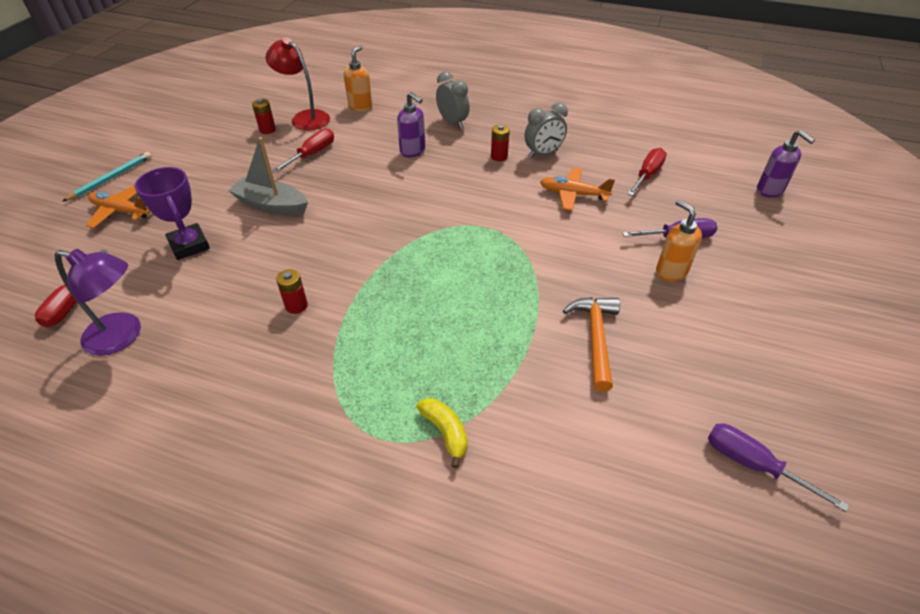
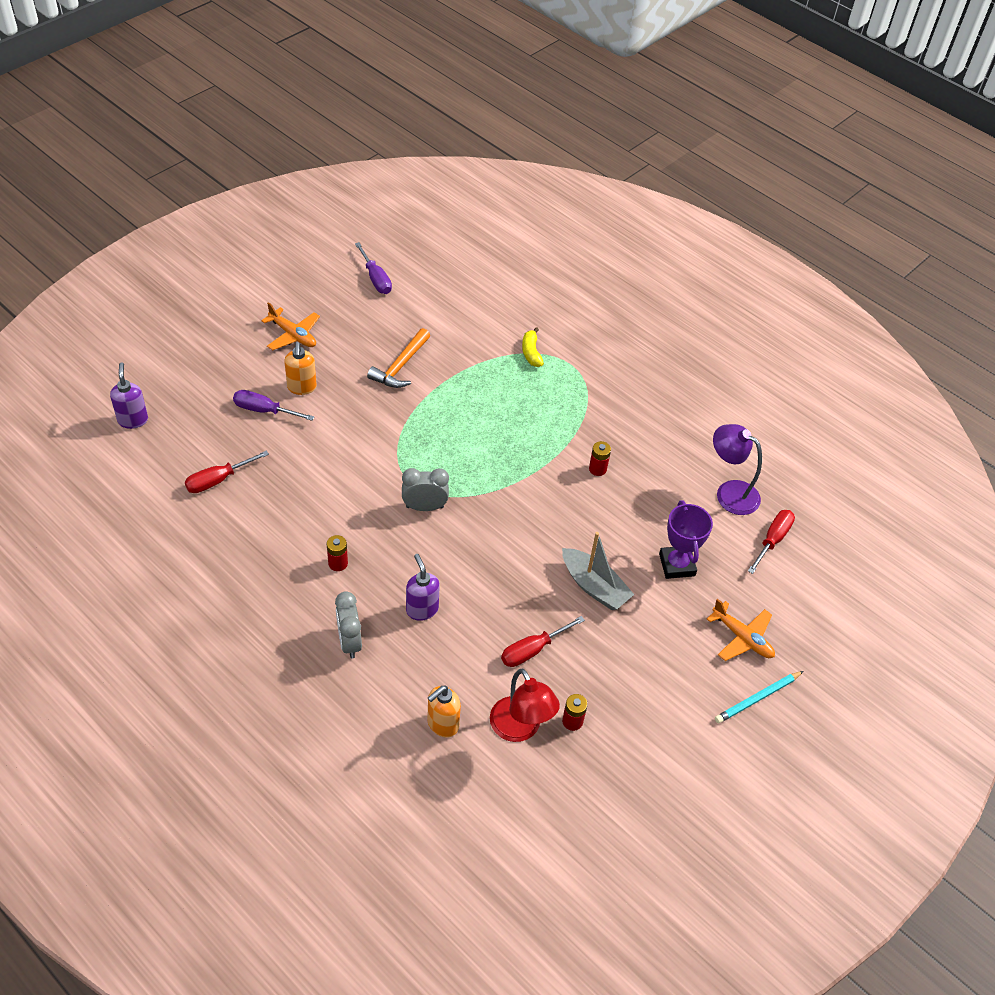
camera: 160 degrees left, 5 degrees up
grey clock [524,102,568,158] -> grey clock moved to [402,468,449,511]
orange plane [540,167,615,211] -> orange plane moved to [261,302,320,350]

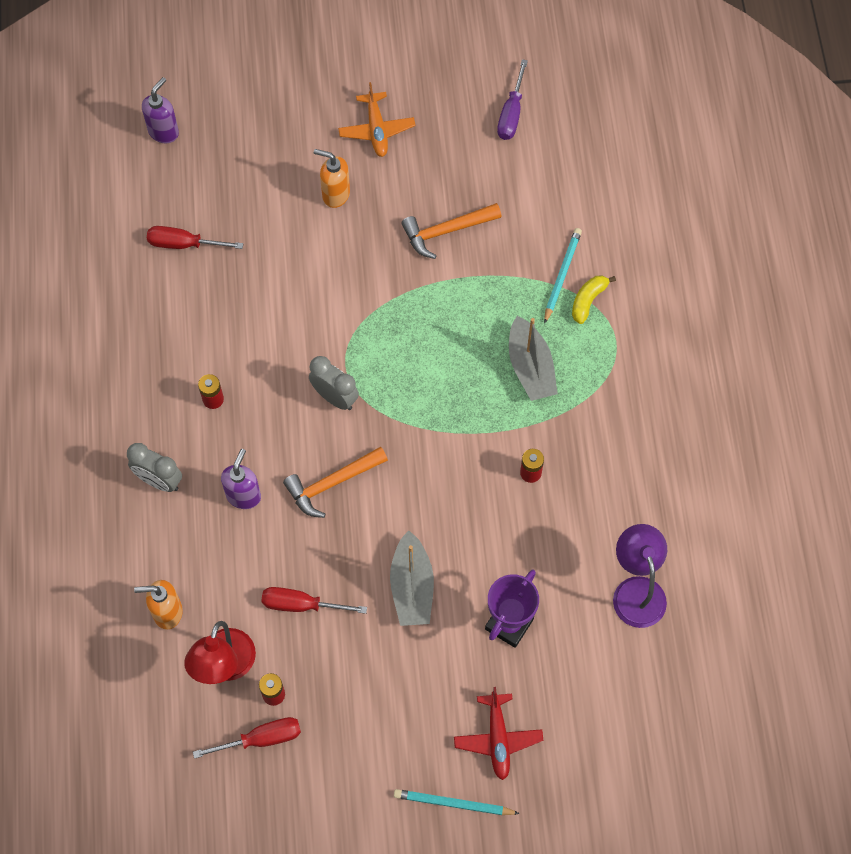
camera: 45 degrees right, 15 degrees up
purple screwdriver [233,390,314,421] -> none
orange soap dispenser [284,342,317,395] -> orange soap dispenser turned 75 degrees clockwise [314,149,350,208]
grey clock [335,591,362,659] -> grey clock turned 90 degrees counterclockwise [127,443,182,492]
orange plane [707,599,775,661] -> red plane [454,687,543,780]
red screwdriver [748,510,795,574] -> red screwdriver moved to [193,717,301,759]
none -> orange hammer [283,447,388,518]
none -> grey boat [509,316,558,401]
none -> turquoise pencil [544,228,582,324]

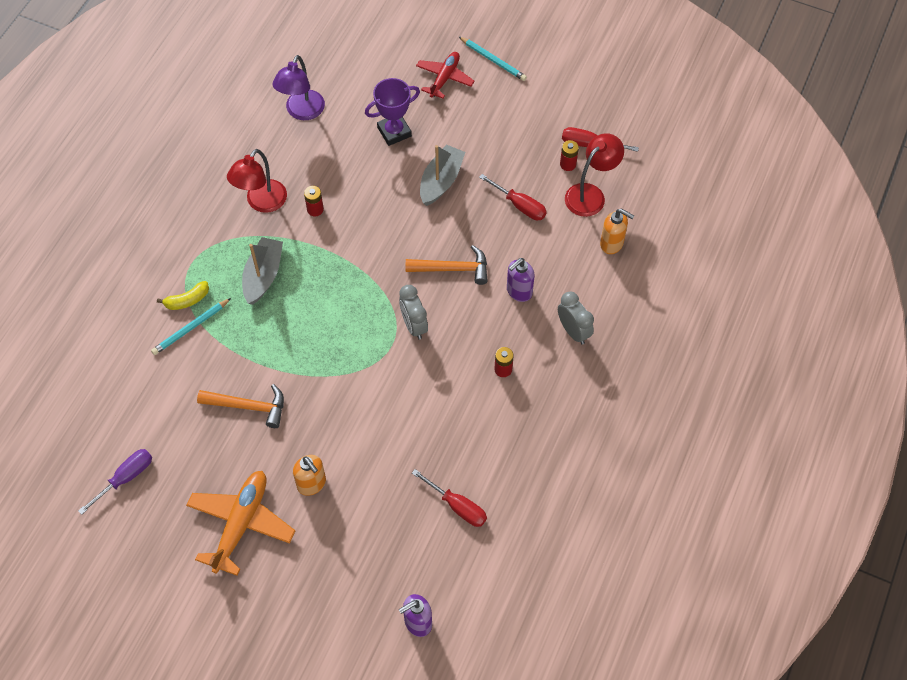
camera: 150 degrees left, 5 degrees down
orange plane [338,82,415,157] -> orange plane [186,471,295,576], size x1.54
none -> red lamp [227,149,287,213]

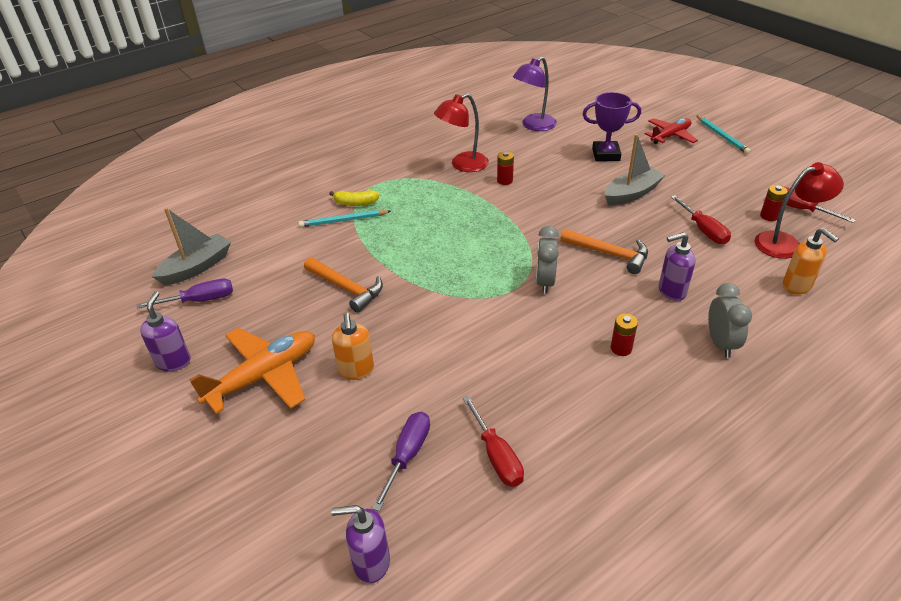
camera: 30 degrees right, 20 degrees down
grey boat [242,237,283,305] -> grey boat moved to [152,207,231,285]
none -> purple soap dispenser [140,292,191,372]
none -> purple screwdriver [372,412,430,511]

